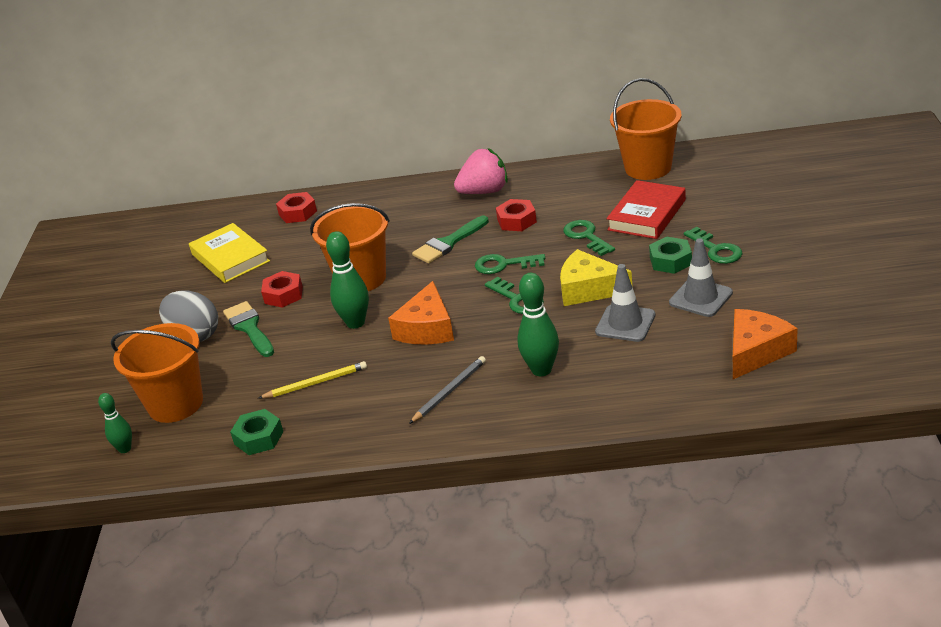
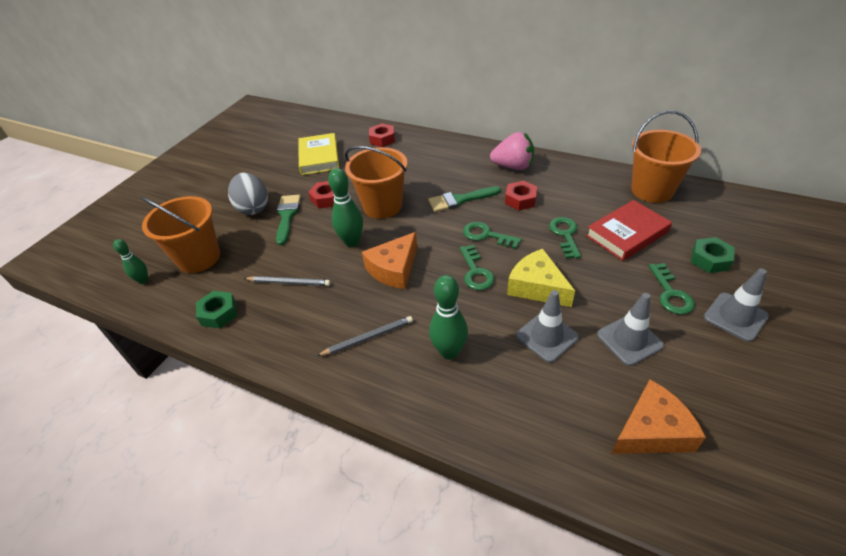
camera: 25 degrees right, 10 degrees up
yellow pencil [259,361,367,399] -> grey pencil [244,276,331,286]
green nut [649,237,692,274] -> green nut moved to [691,237,735,273]
none -> grey traffic cone [704,269,769,342]

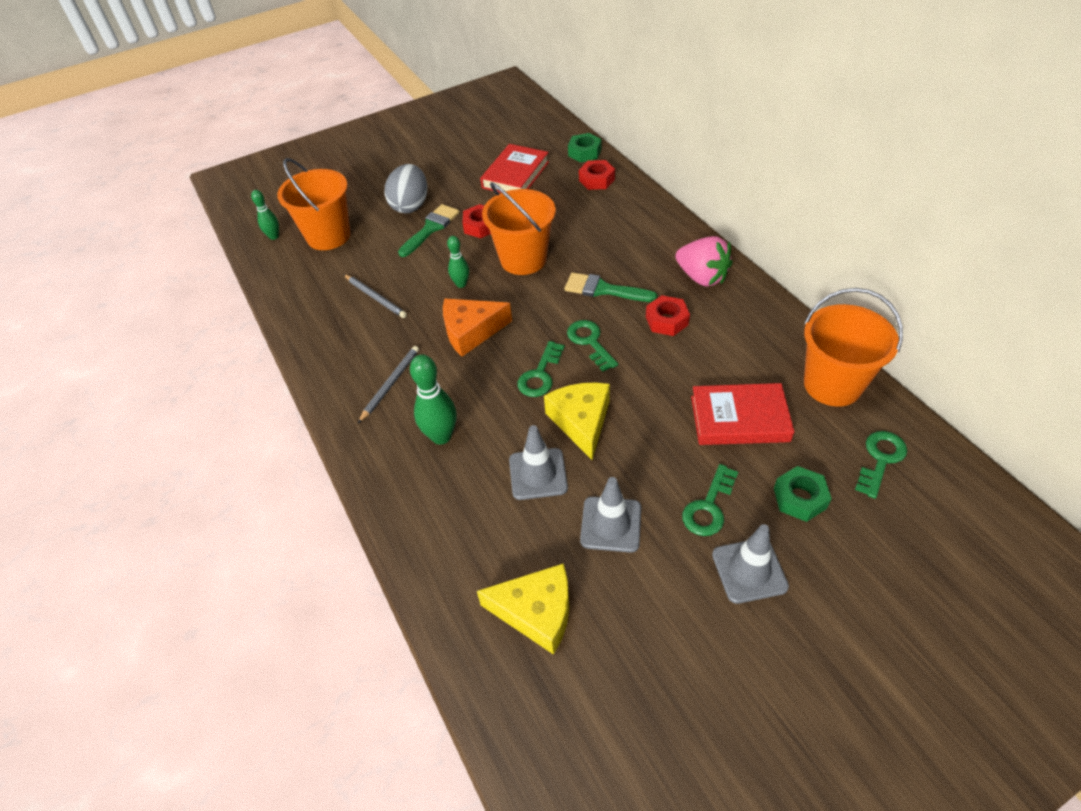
camera: 35 degrees right, 5 degrees up
green nut [196,291,237,329] -> green nut moved to [568,133,601,163]
yellow book [299,133,339,175] -> red book [480,144,549,193]
grey pencil [317,316,413,356] -> grey pencil turned 75 degrees counterclockwise [358,346,419,423]
green bowling pin [328,168,363,247] -> green bowling pin [447,236,469,288], size x0.61
green key [549,217,581,259] -> green key moved to [855,431,907,499]
orange cheese [611,379,706,454] -> yellow cheese [477,563,569,655]

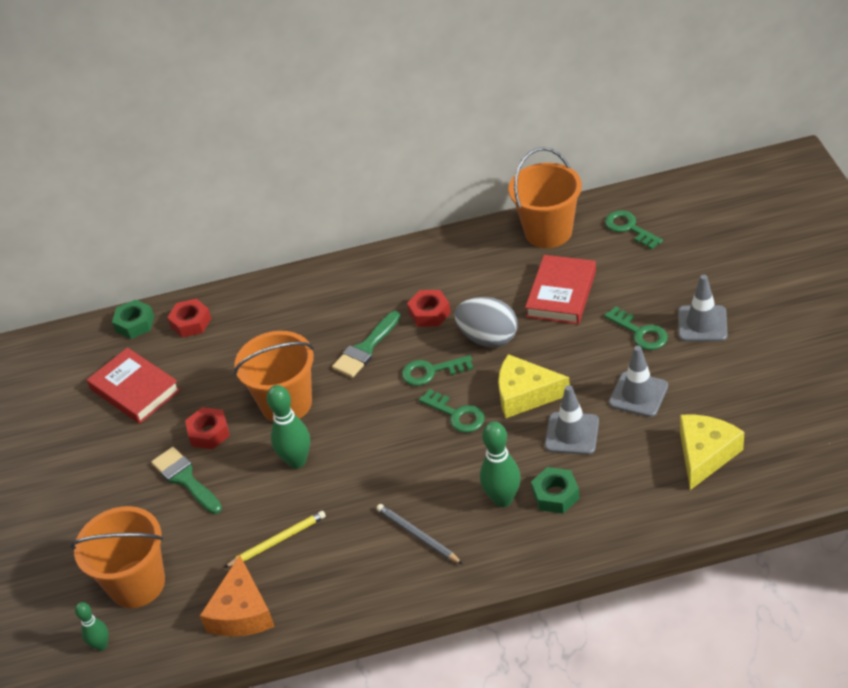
camera: 70 degrees left, 5 degrees down
grey pencil [344,274,407,318] -> yellow pencil [224,511,326,568]
grey egg [384,164,427,213] -> grey egg moved to [454,297,518,348]
orange cheese [443,299,512,356] -> orange cheese moved to [200,555,275,637]
green bowling pin [447,236,469,288] -> green bowling pin [267,385,310,469], size x1.64
pink strawberry [675,236,733,286] -> none
green nut [774,466,832,522] -> green nut moved to [531,467,580,514]

